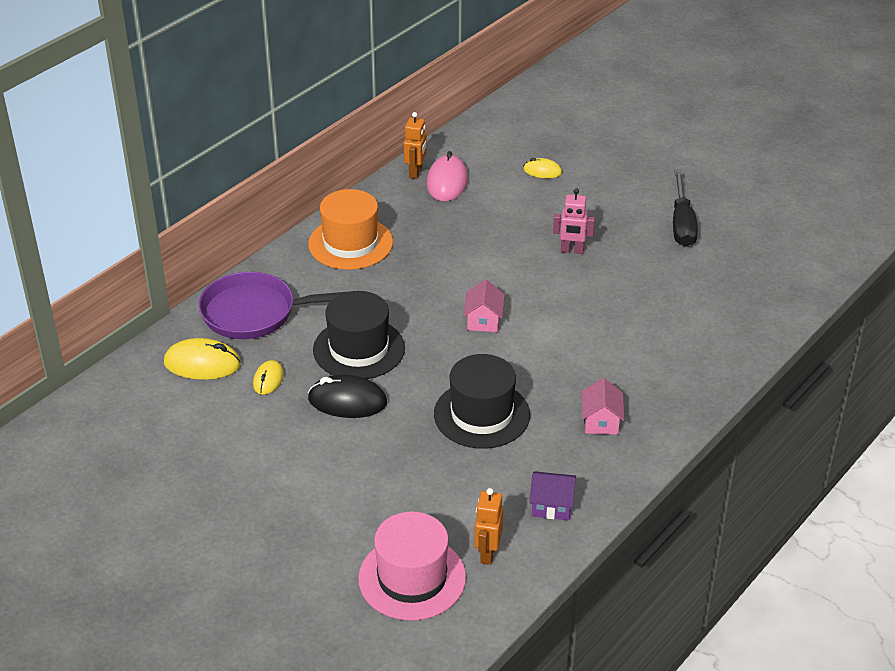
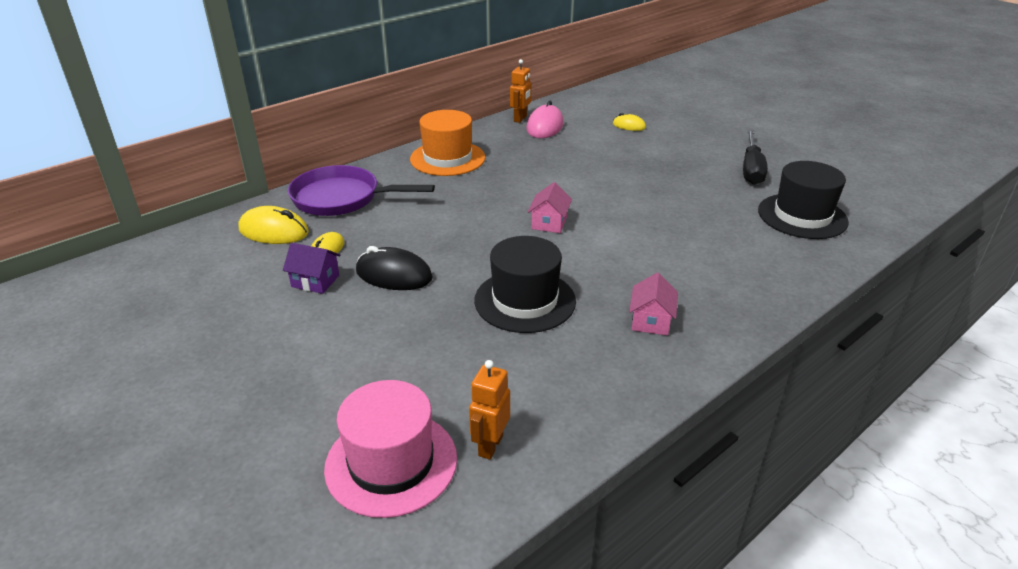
camera: 10 degrees right, 5 degrees down
black hat [313,291,405,379] -> black hat moved to [758,161,849,239]
purple house [529,471,576,520] -> purple house moved to [283,243,341,294]
pink robot [553,188,595,254] -> none

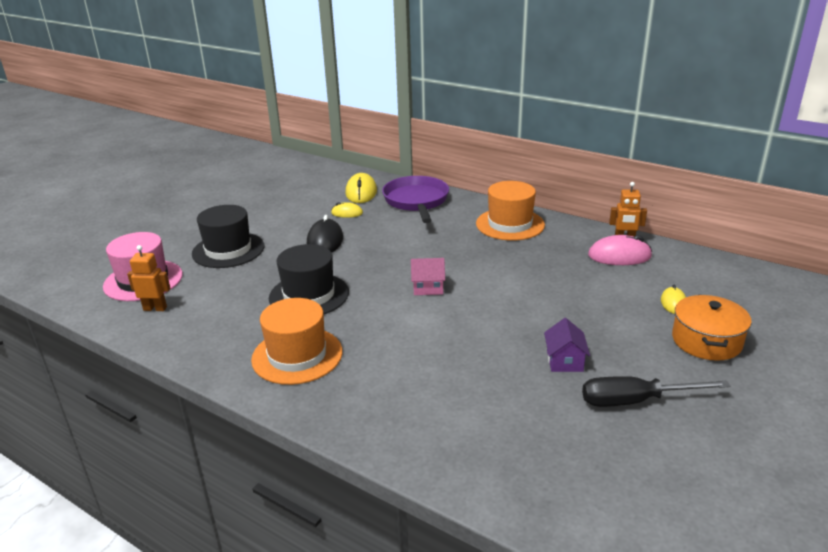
camera: 75 degrees right, 5 degrees down
purple house [283,243,341,294] -> purple house moved to [544,318,590,372]
pink house [629,273,678,336] -> orange hat [251,298,343,385]
black hat [758,161,849,239] -> black hat moved to [192,205,264,268]
none -> orange pot [672,295,752,361]

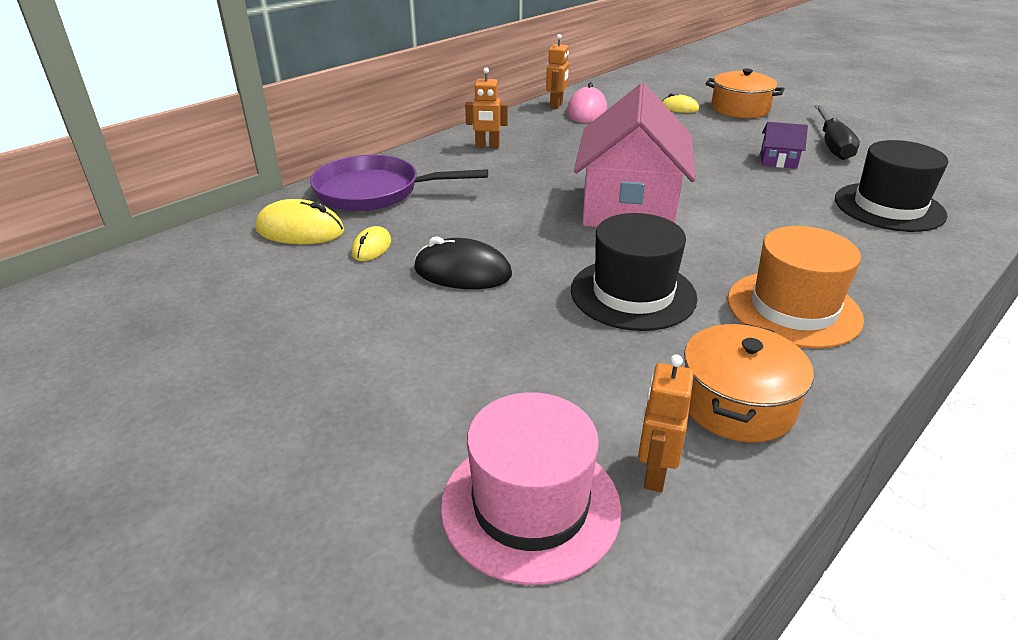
camera: 80 degrees left, 5 degrees up
black hat [192,205,264,268] -> black hat moved to [835,140,948,232]
pink house [411,258,445,295] -> pink house [574,83,696,227], size x2.46
orange hat [476,181,545,241] -> orange robot [465,67,508,148]
none -> orange pot [684,324,814,442]

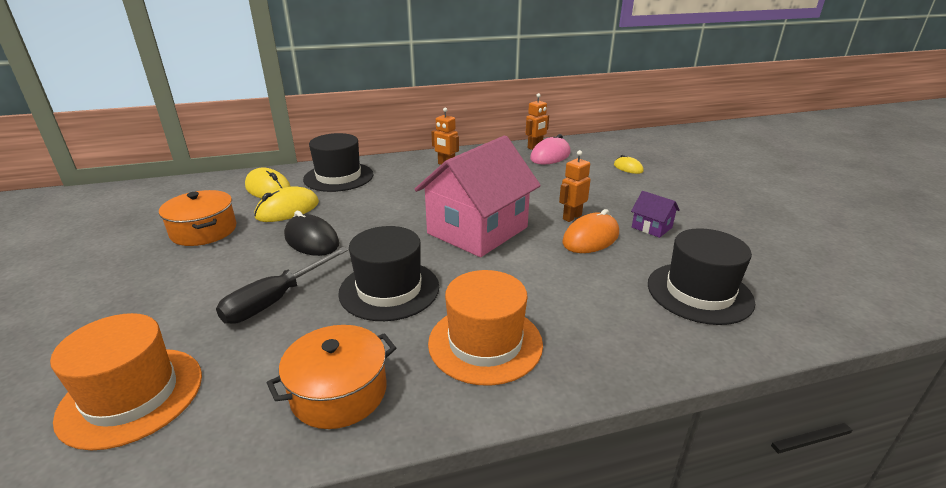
camera: 30 degrees right, 5 degrees down
purple pan [310,155,488,211] -> black hat [303,133,374,192]
yellow mouse [351,226,391,261] -> yellow mouse [254,186,319,222], size x1.71
pink hat [441,392,621,585] -> orange hat [50,313,202,450]
orange robot [638,354,694,492] -> orange robot moved to [559,150,591,222]
orange pot [705,68,785,118] -> orange pot moved to [159,190,236,246]
black screwdriver [814,105,860,160] -> black screwdriver moved to [216,247,349,324]
none -> orange mouse [562,209,619,253]

